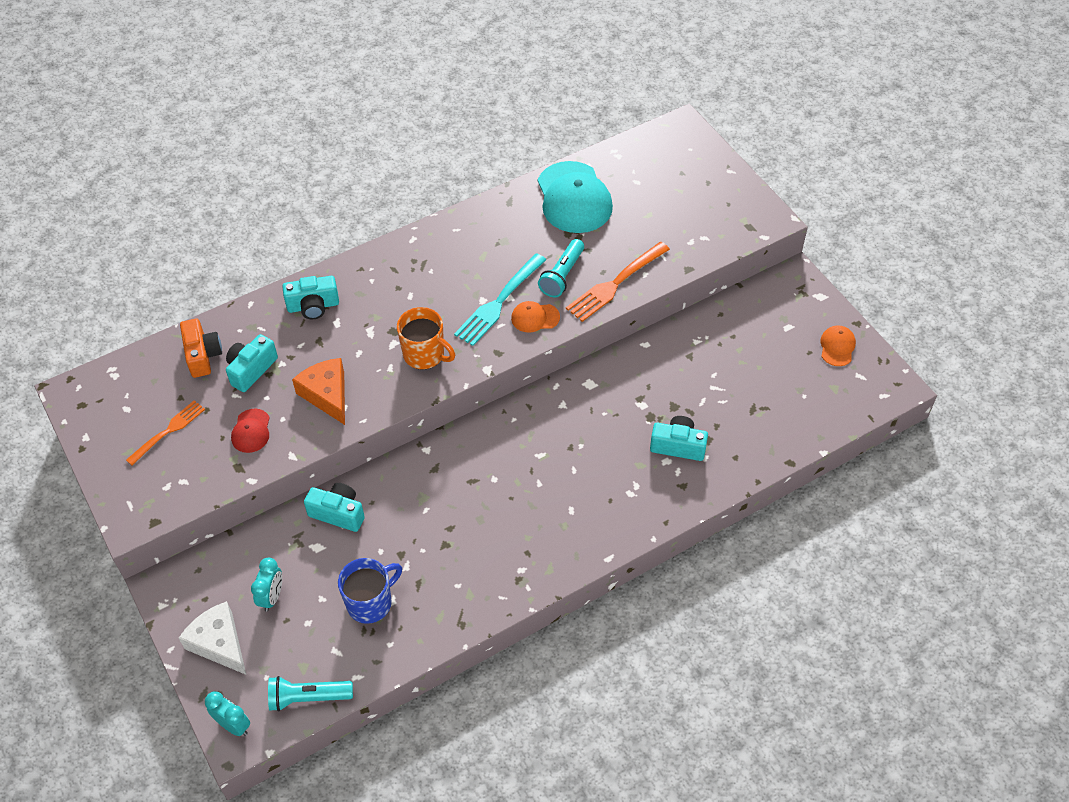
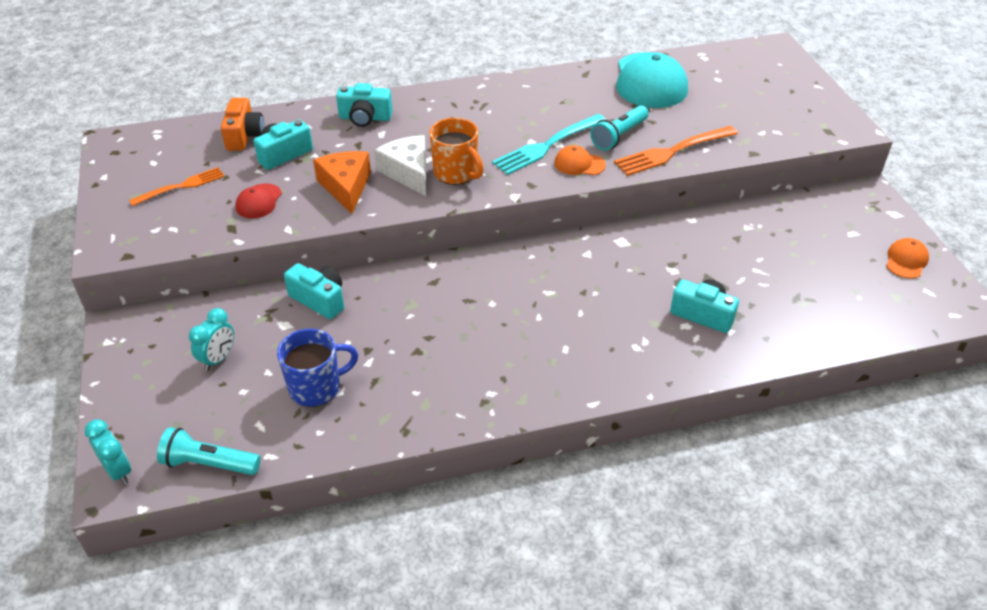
camera: 15 degrees right, 10 degrees down
white cheese [179,601,246,675] -> white cheese moved to [374,135,426,196]

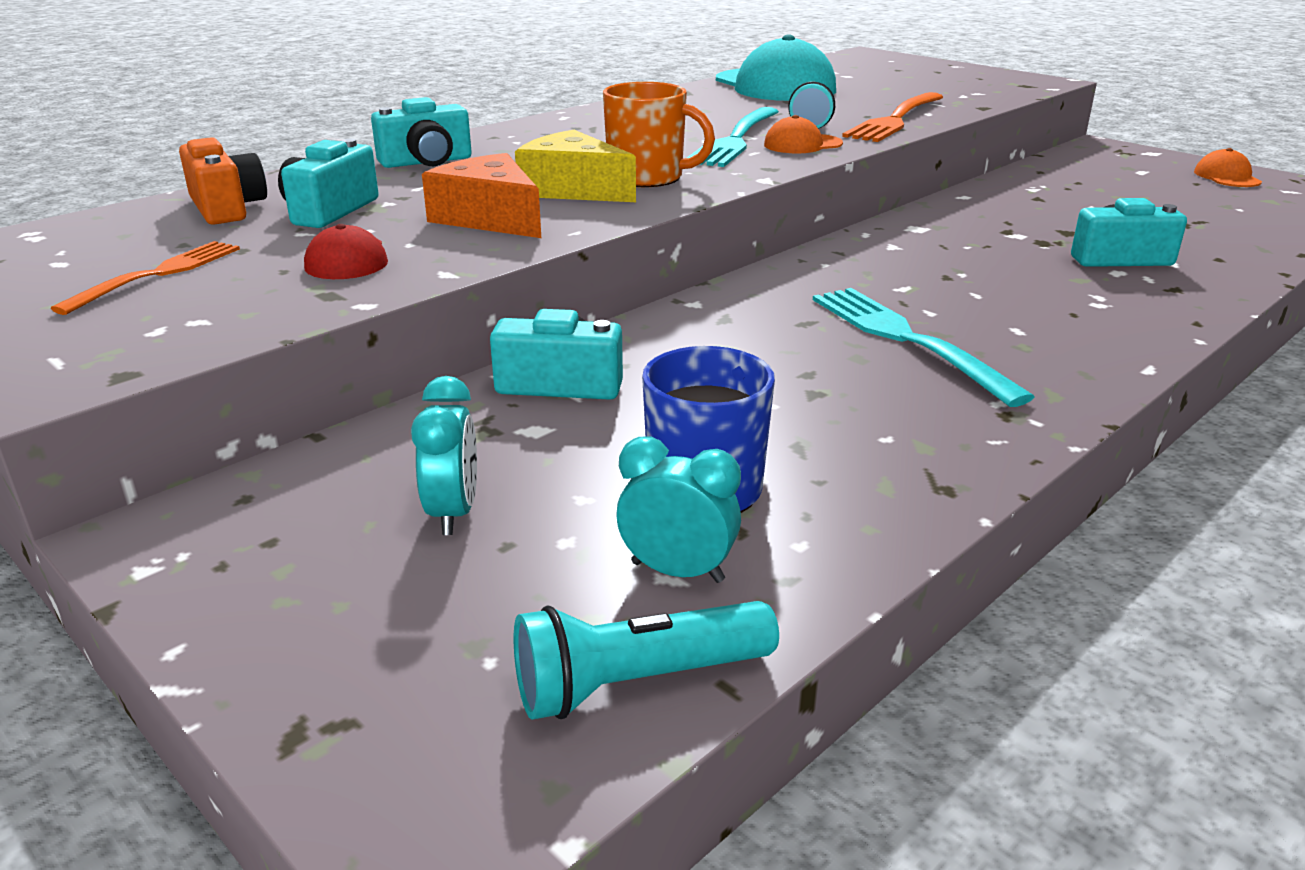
camera: 30 degrees left, 15 degrees down
turquoise clock [85,419,131,485] -> turquoise clock moved to [617,437,741,583]
white cheese [374,135,426,196] -> yellow cheese [515,130,636,202]
none -> turquoise fork [813,288,1035,407]

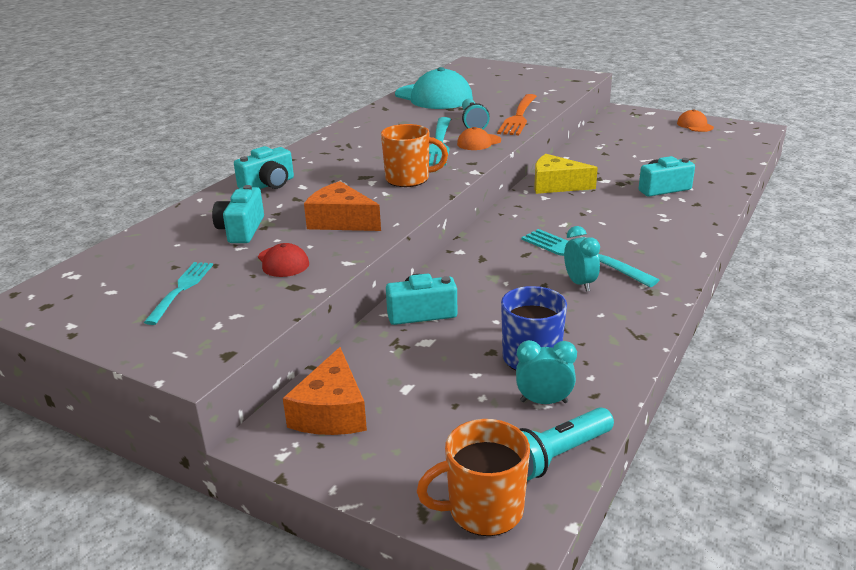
camera: 15 degrees left, 0 degrees up
orange fork [50,241,240,315] -> turquoise fork [144,262,213,325]
orange camera [179,137,267,225] -> none
turquoise clock [411,376,477,535] -> turquoise clock moved to [564,226,600,292]
yellow cheese [515,130,636,202] -> yellow cheese moved to [534,154,598,194]
none -> orange cheese [283,347,367,435]
none -> orange mug [417,419,530,536]

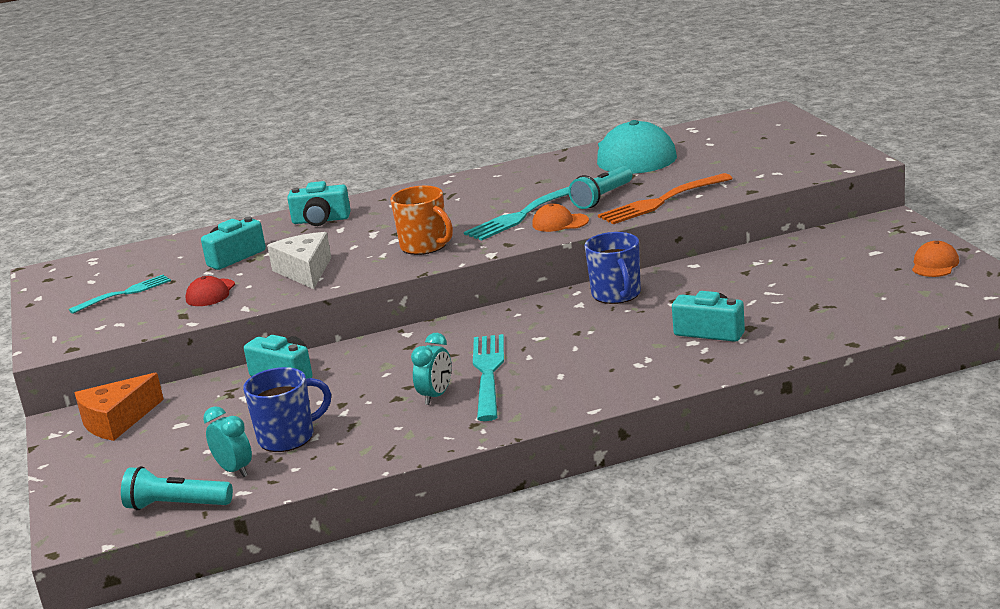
camera: 45 degrees right, 5 degrees down
orange cheese [304,181,381,231] -> white cheese [267,232,331,289]
orange mug [417,419,530,536] -> none
yellow cheese [534,154,598,194] -> blue mug [585,232,641,304]

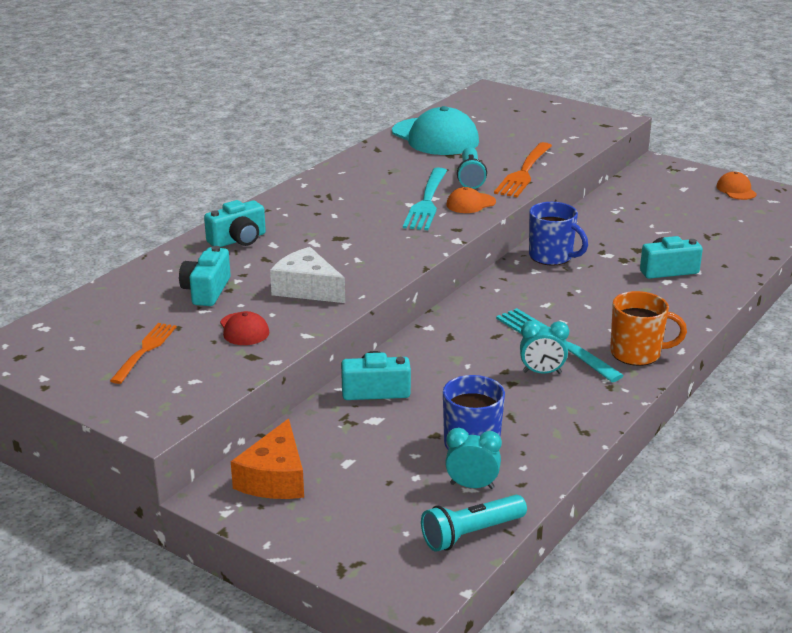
camera: 40 degrees left, 5 degrees up
turquoise fork [69,275,171,314] -> orange fork [110,323,177,384]
orange mug [390,186,453,255] -> orange mug moved to [610,291,687,366]
turquoise clock [411,333,451,405] -> turquoise clock turned 105 degrees clockwise [520,321,569,374]

